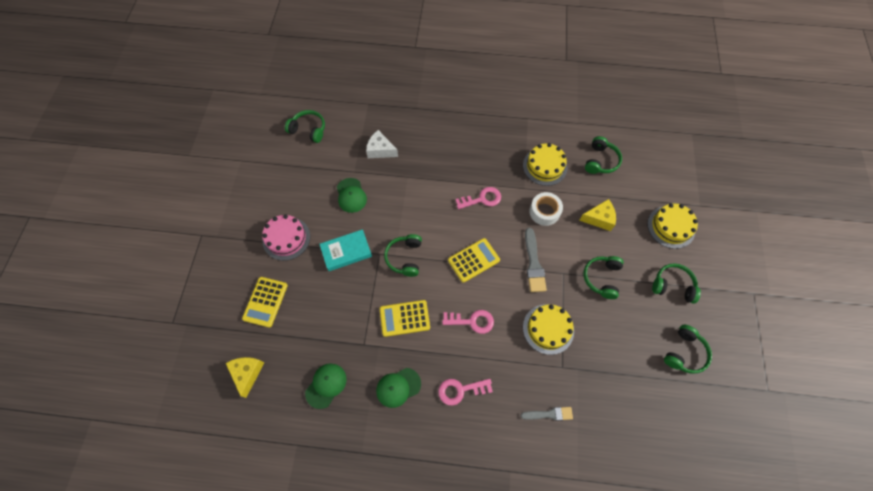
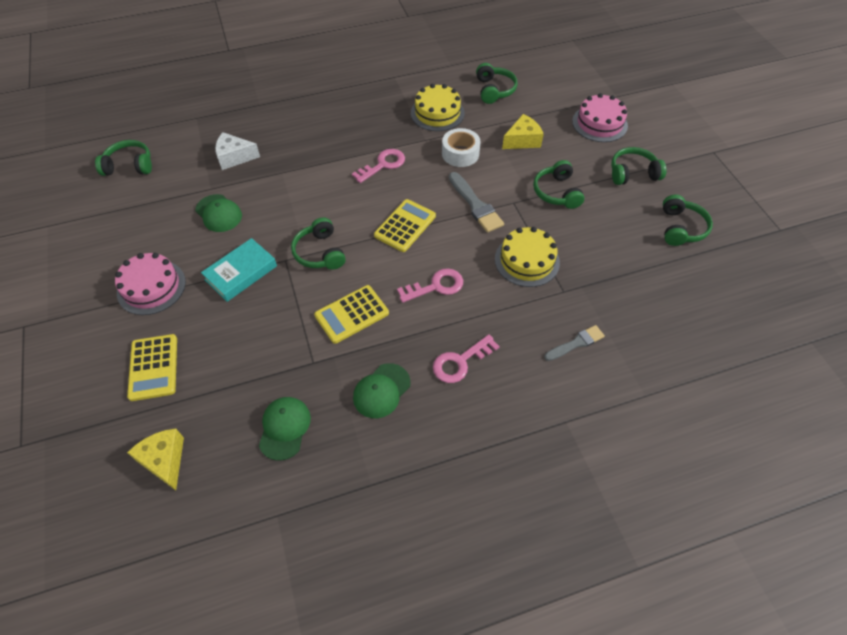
camera: 25 degrees left, 10 degrees down
yellow cake [647,203,698,249] -> pink cake [572,93,628,142]

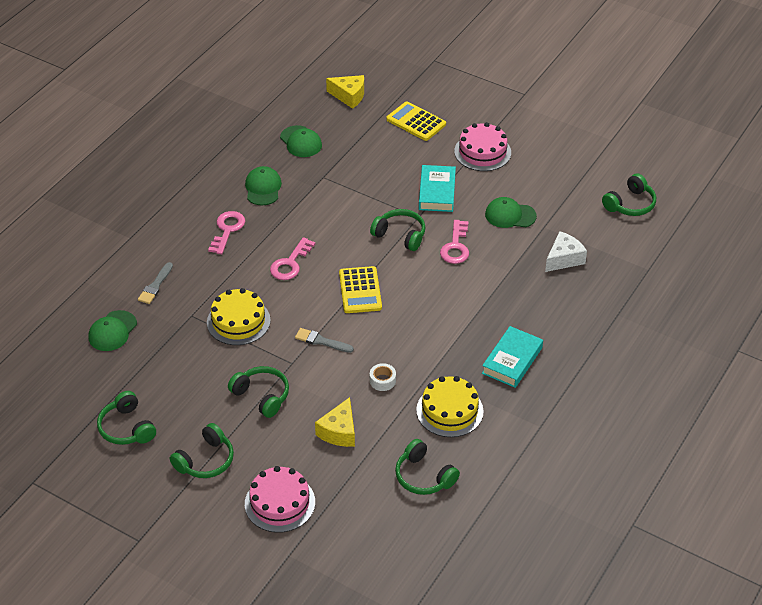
camera: 140 degrees right, 10 degrees down
yellow calculator [314,285,389,344] -> none
pink key [352,149,405,183] -> pink key moved to [440,220,469,264]
white tape [442,128,481,167] -> white tape [370,363,396,391], size x0.61
grey brush [449,172,504,233] -> grey brush [295,328,354,353], size x0.66
none -> green cap [89,310,137,351]
none -> turquoise book [482,326,543,388]

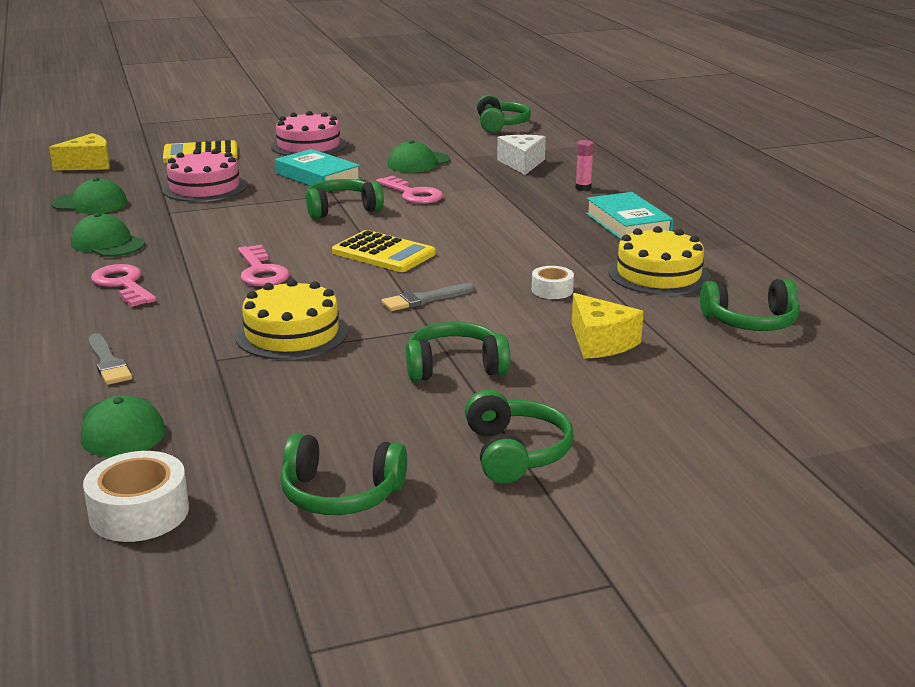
camera: 50 degrees left, 20 degrees down
pink cake [245,466,315,533] -> pink cake moved to [162,149,247,202]
none -> white tape [83,451,189,542]
none -> pink glue stick [576,140,594,191]

